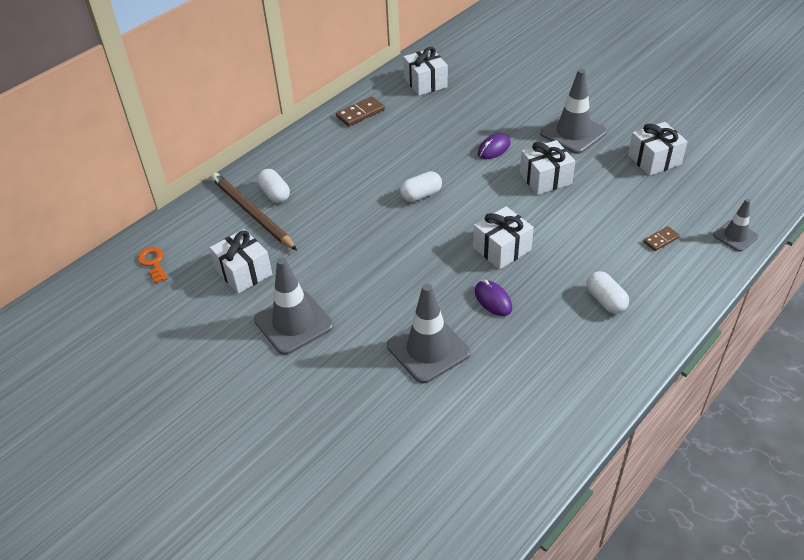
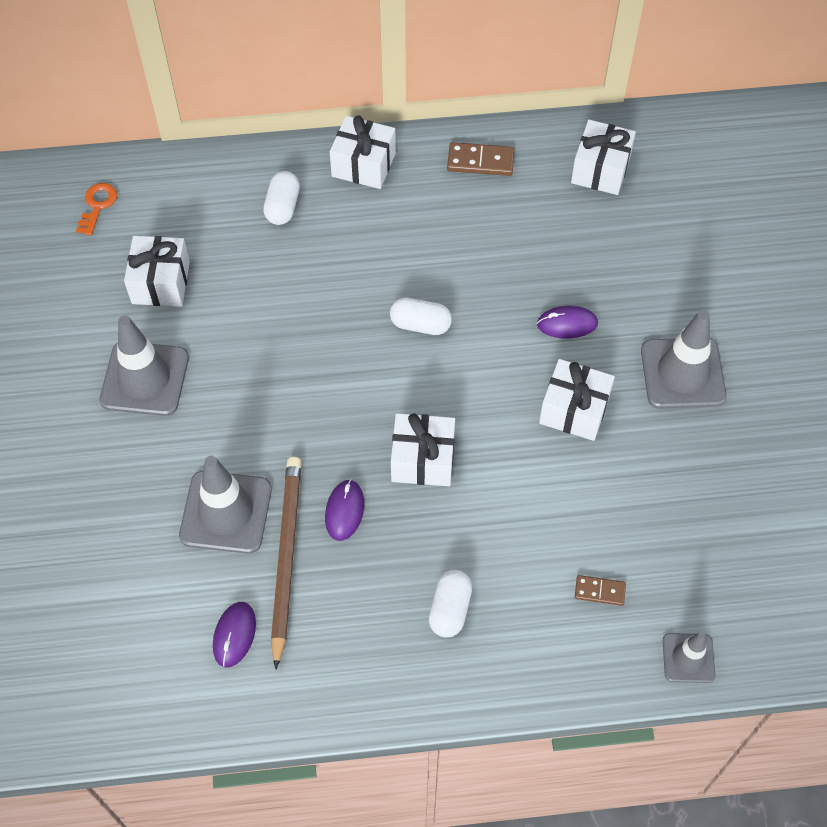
camera: 40 degrees right, 15 degrees up
brown pencil [211,173,297,250] -> brown pencil moved to [271,457,301,669]
white gift [628,122,688,176] -> white gift moved to [330,115,396,189]
none -> purple mouse [213,602,256,667]

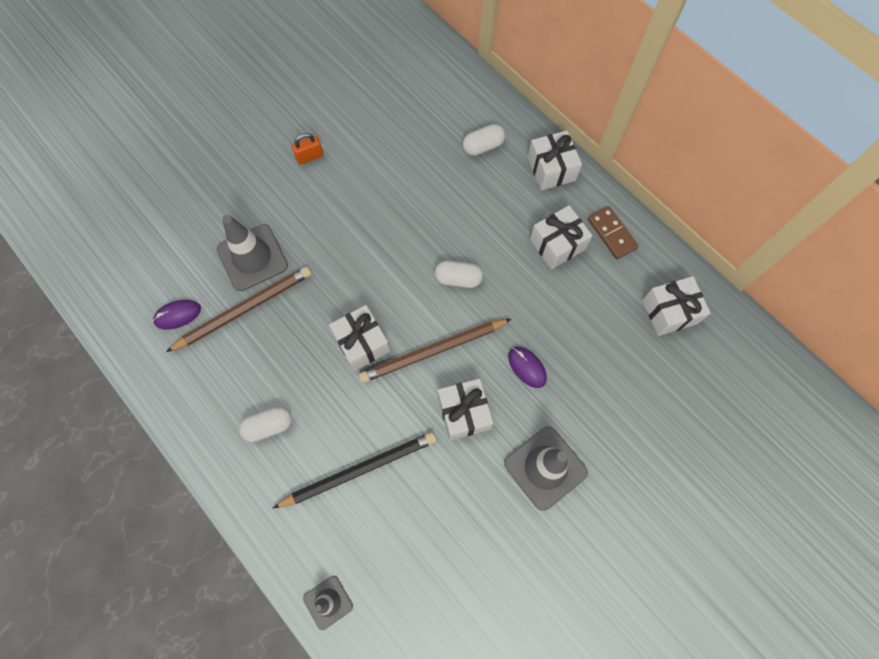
camera: 55 degrees right, 10 degrees up
orange key [76,183,117,236] -> none
grey traffic cone [100,315,189,416] -> orange padlock [292,133,324,165]
white gift [124,236,190,307] -> white gift moved to [530,205,593,269]
purple mouse [325,479,364,541] -> none
white capsule [390,298,452,335] -> white capsule turned 60 degrees counterclockwise [435,261,483,288]
brown domino [575,575,626,606] -> none
none -> black pencil [273,432,437,508]
none -> brown pencil [359,319,511,383]

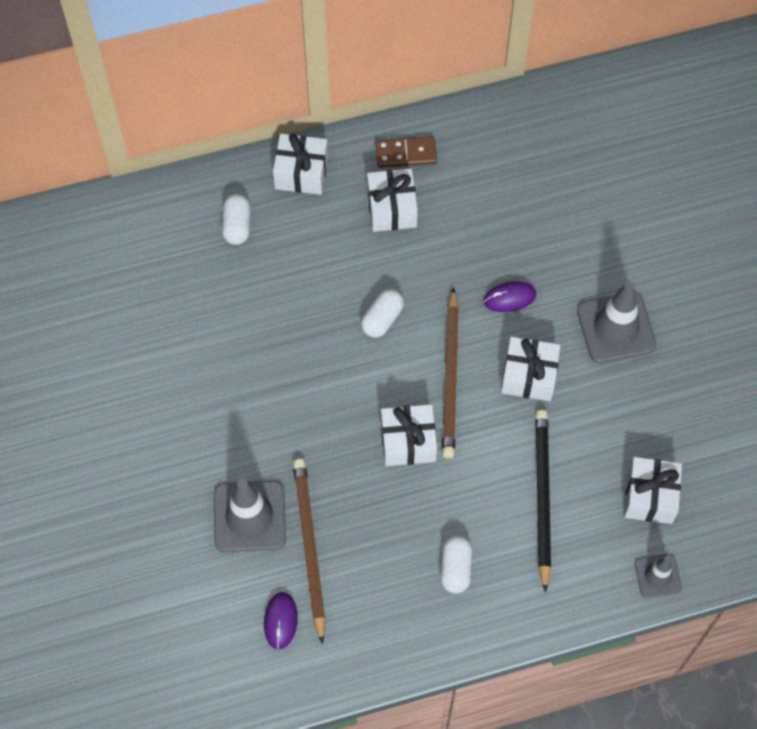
camera: 65 degrees left, 5 degrees down
orange padlock [292,133,324,165] -> none
white gift [642,276,710,336] -> white gift moved to [624,457,682,524]

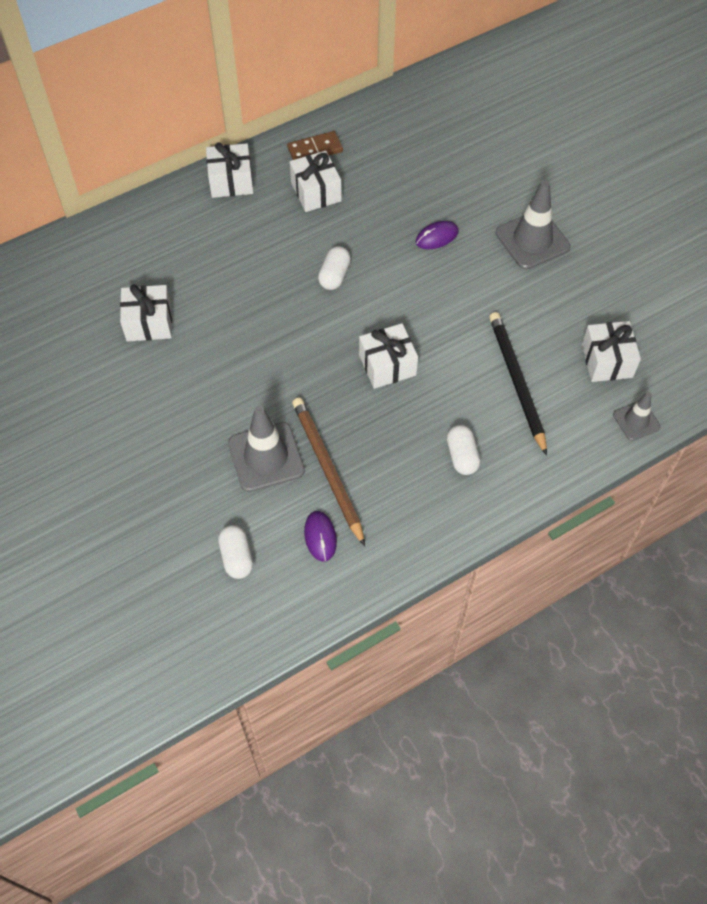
camera: 15 degrees left, 5 degrees down
white capsule [222,194,250,245] -> white capsule moved to [218,525,253,579]
brown pencil [442,287,459,459] -> none
white gift [501,337,561,401] -> white gift moved to [120,284,172,342]

